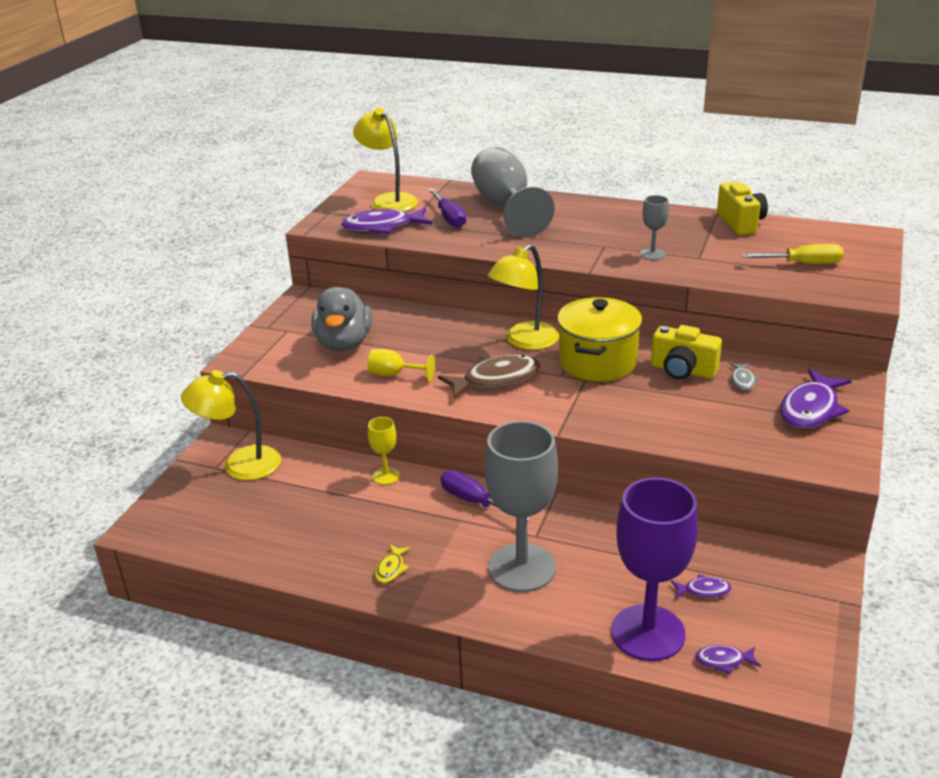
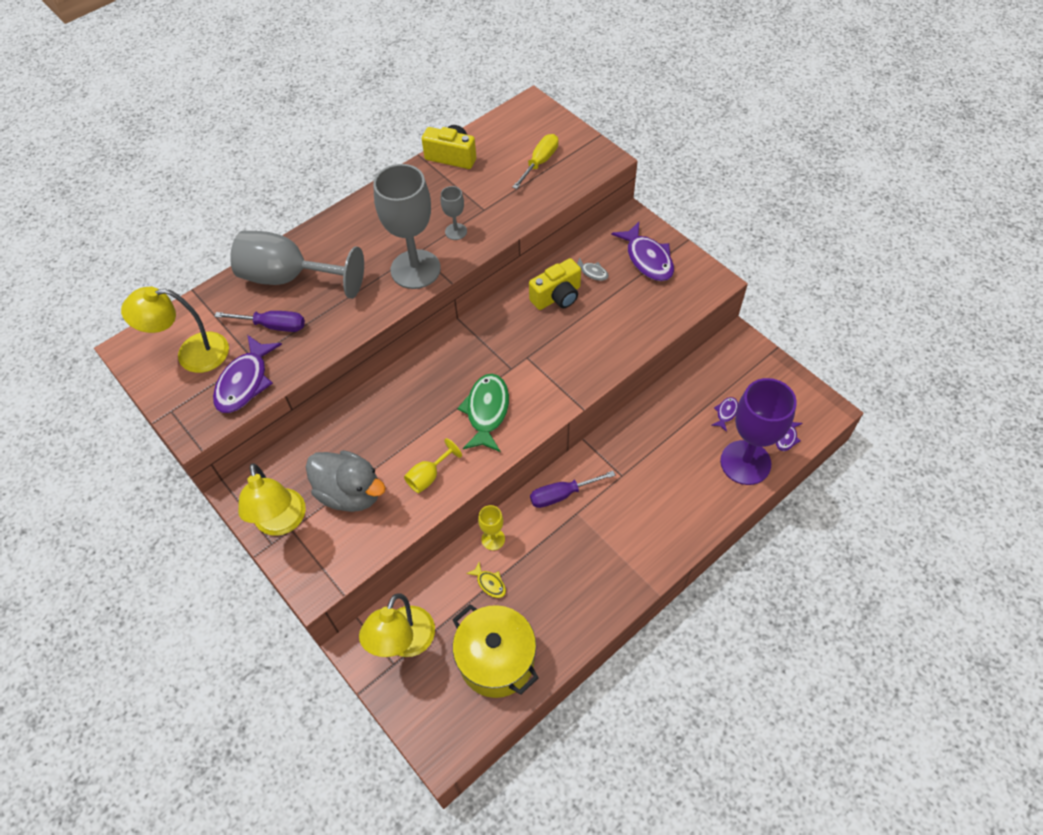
camera: 60 degrees left, 25 degrees up
yellow fish [375,544,411,583] -> yellow fish moved to [466,562,506,598]
brown fish [438,355,541,399] -> green fish [457,374,509,452]
grey goblet [484,421,558,592] -> grey goblet moved to [373,164,441,289]
yellow lamp [487,244,559,350] -> yellow lamp moved to [238,463,306,536]
yellow pot [557,297,642,382] -> yellow pot moved to [452,604,539,698]

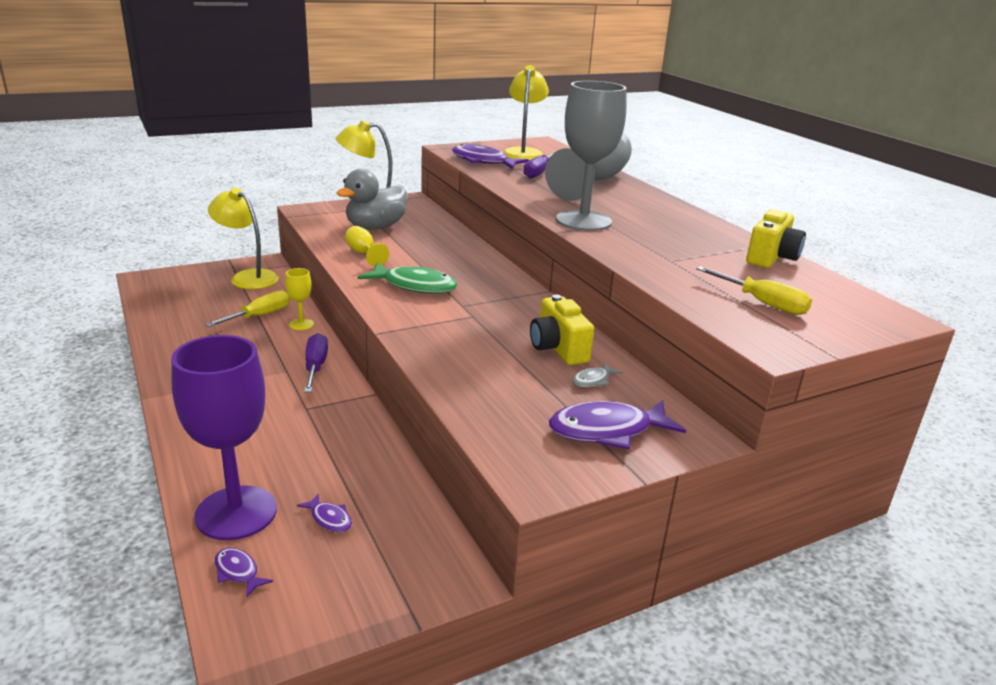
camera: 100 degrees right, 30 degrees down
grey goblet [441,186,467,240] -> none
yellow pot [452,604,539,698] -> none
yellow fish [466,562,506,598] -> yellow screwdriver [205,290,290,327]

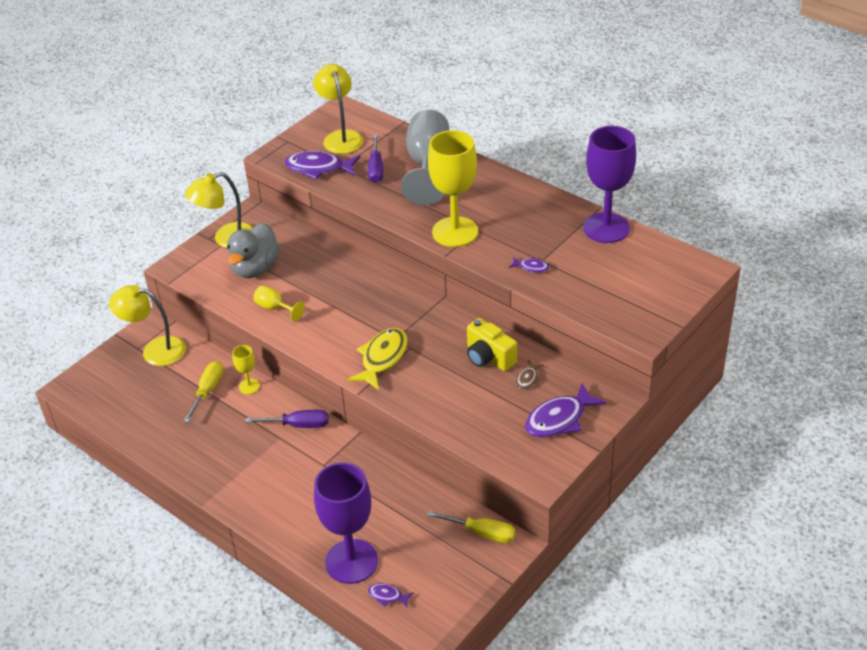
camera: 20 degrees left, 15 degrees up
purple fish [297,493,352,532] -> purple fish moved to [509,257,549,273]
purple screwdriver [304,333,328,392] -> purple screwdriver turned 120 degrees clockwise [245,410,329,428]
green fish [358,263,457,294] -> none
grey goblet [556,81,626,231] -> yellow goblet [428,130,478,247]
grey fish [572,362,623,387] -> brown fish [516,360,544,390]
yellow screwdriver [696,266,812,315] -> yellow screwdriver moved to [427,511,515,543]
yellow camera [746,209,806,268] -> purple goblet [583,126,636,243]
none -> yellow fish [347,328,408,390]

